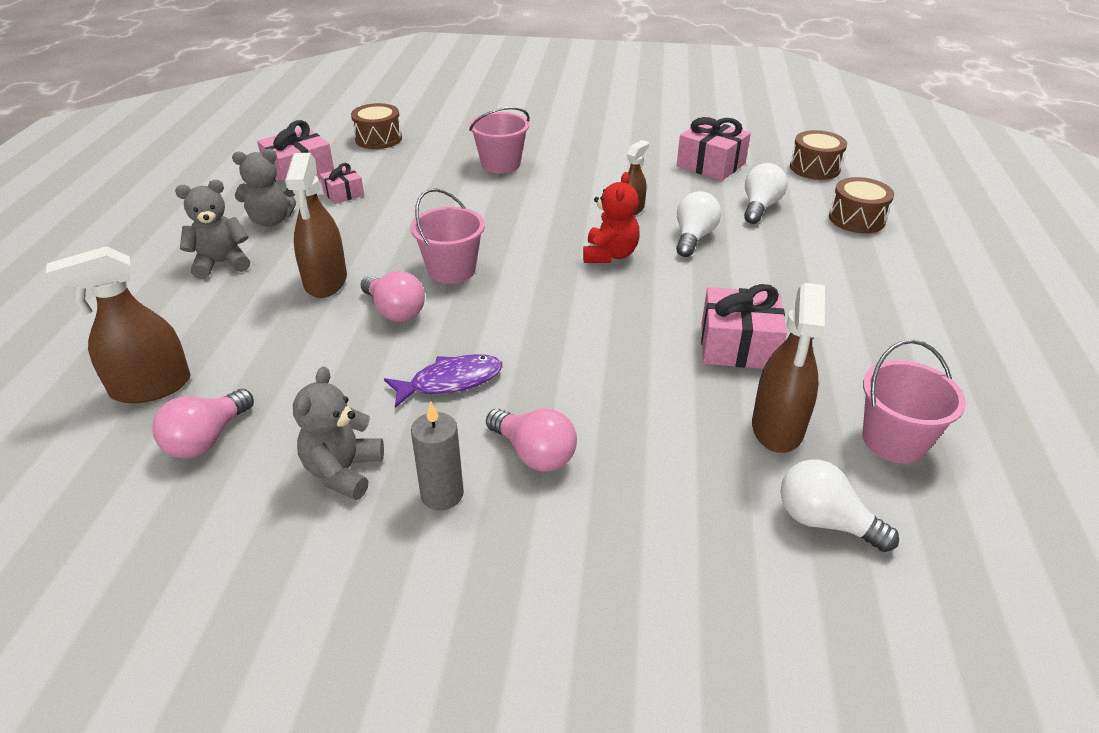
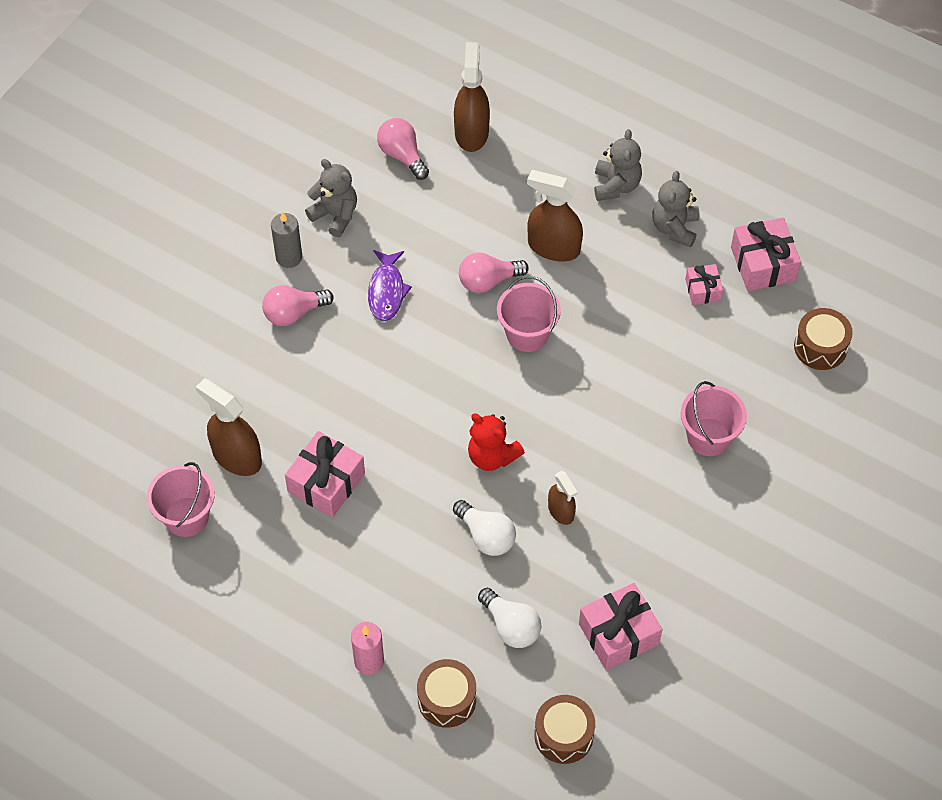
camera: 115 degrees right, 20 degrees up
white light bulb [781,459,899,552] -> none
none -> pink candle [351,622,384,675]

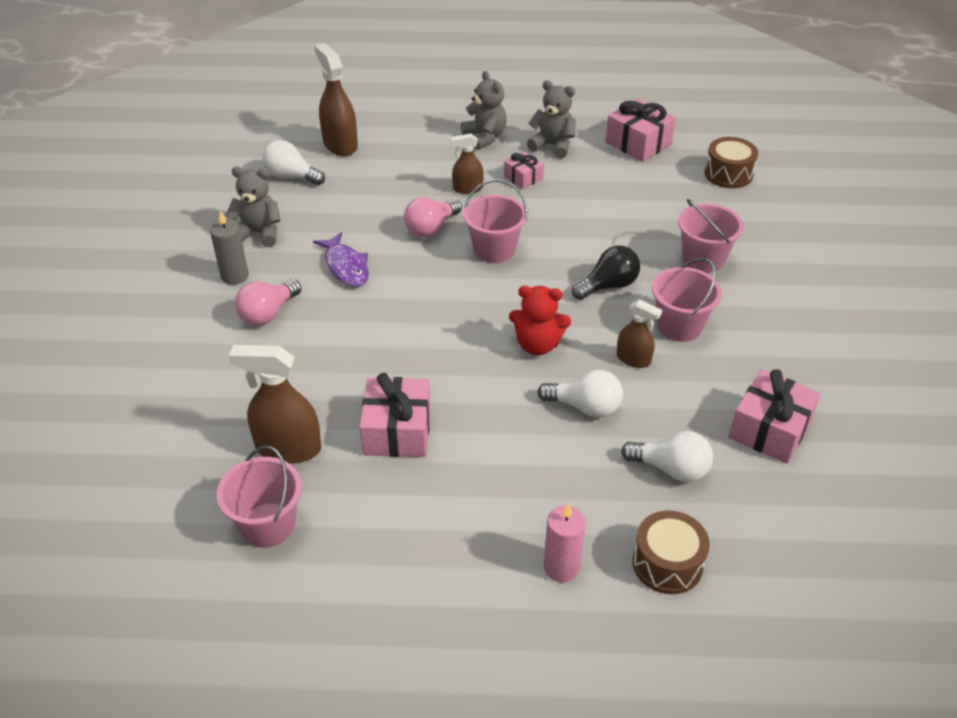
camera: 30 degrees left, 15 degrees down
pink light bulb [377,118,429,180] -> white light bulb [262,140,325,185]
brown spray bottle [527,170,583,261] -> brown spray bottle [451,133,484,194], size x0.59
brown drum [534,695,595,764] -> none
grey teddy bear [653,171,699,248] -> grey teddy bear turned 135 degrees clockwise [527,81,576,159]
pink gift [685,264,723,305] -> pink gift moved to [504,151,544,189]
none -> black light bulb [572,245,640,300]
none -> pink bucket [652,258,722,342]

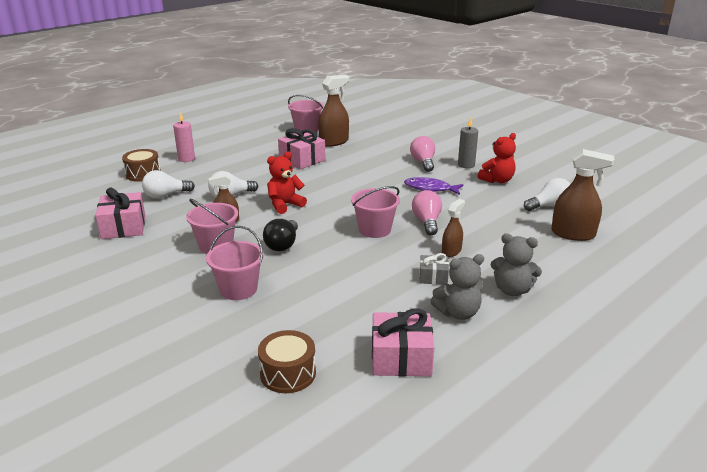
camera: 135 degrees right, 15 degrees down
grey teddy bear [226,166,281,247] -> red teddy bear [478,133,516,183]
pink gift [504,151,544,189] -> grey gift [419,253,449,285]

